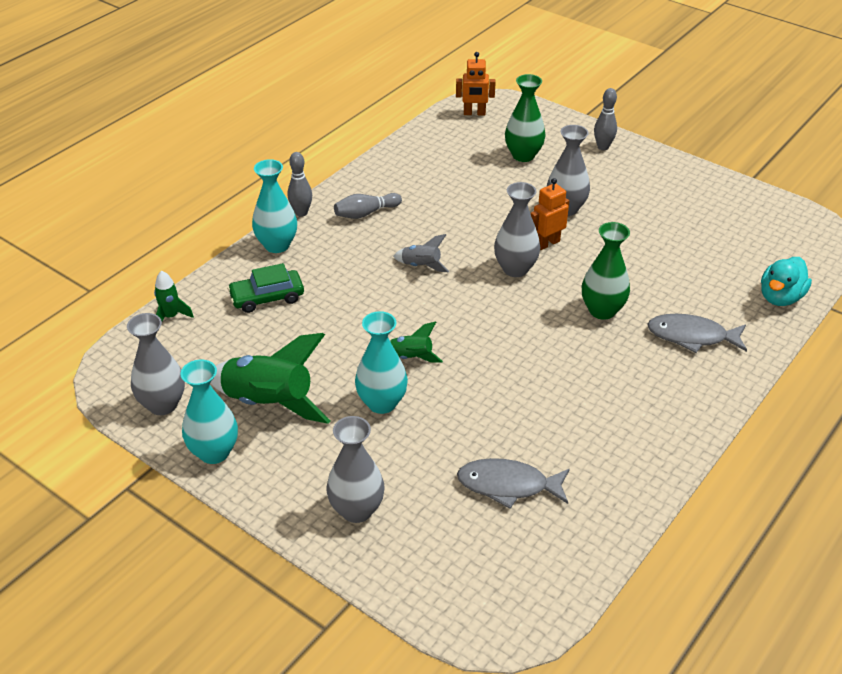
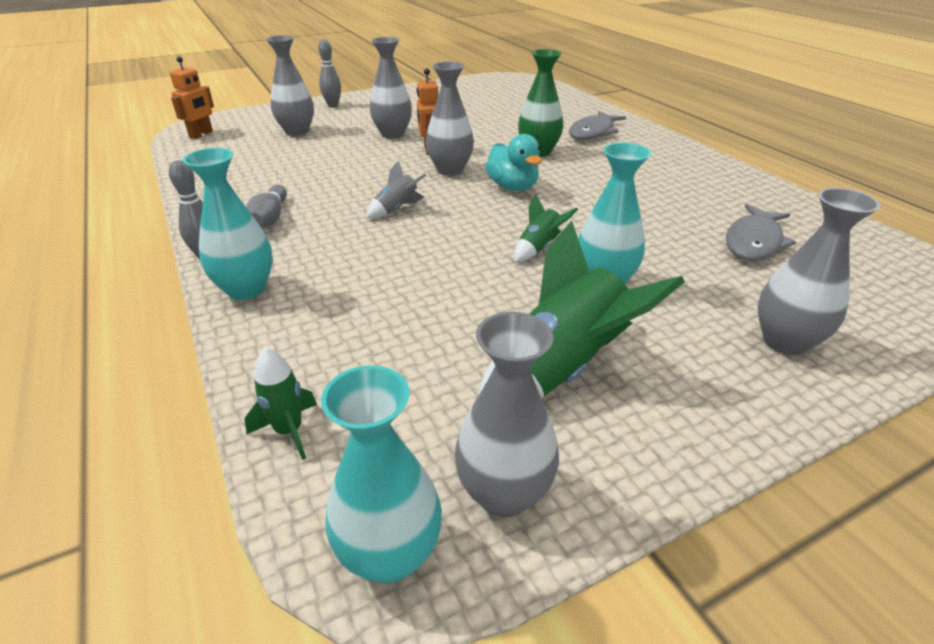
camera: 65 degrees left, 5 degrees down
turquoise vase [180,360,238,464] -> turquoise vase moved to [321,365,442,583]
green car [227,263,304,313] -> none
green vase [505,74,546,162] -> grey vase [266,35,314,136]
turquoise duck [761,257,812,306] -> turquoise duck moved to [485,134,542,191]

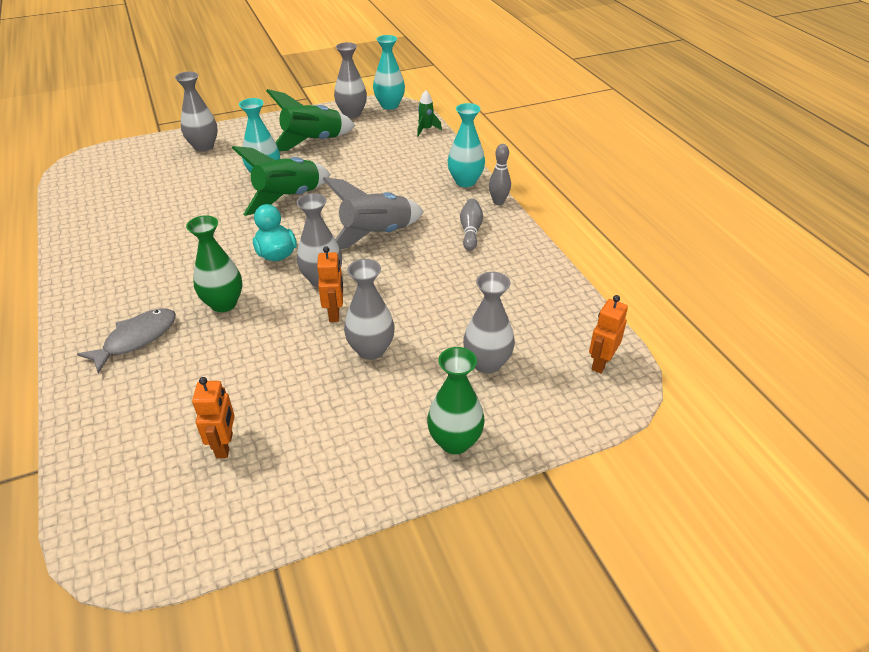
camera: 175 degrees left, 5 degrees up
grey bowling pin [318,39,341,107] -> green vase [427,347,485,454]
grey rocket [366,161,426,219] -> grey rocket [323,177,424,249], size x2.06
green rocket [514,194,578,262] -> green rocket [232,146,331,216], size x2.06
grey fish [726,204,796,260] -> none
none -> orange robot [192,377,235,458]

